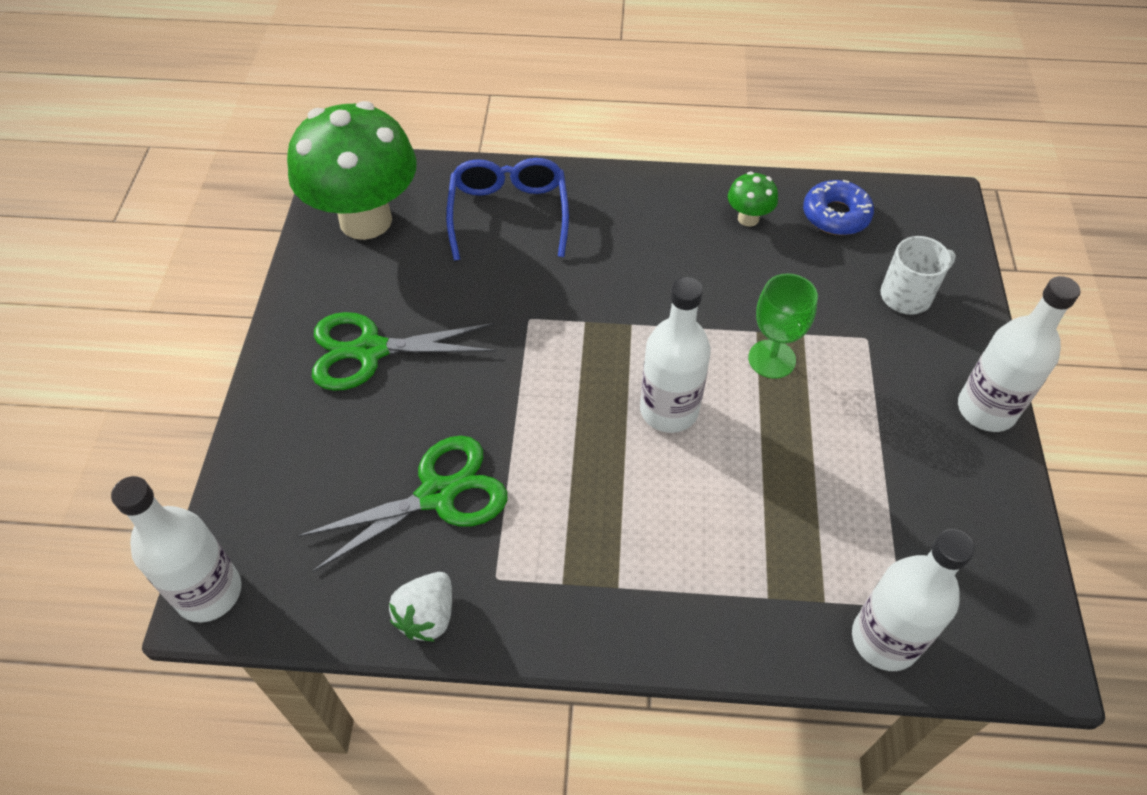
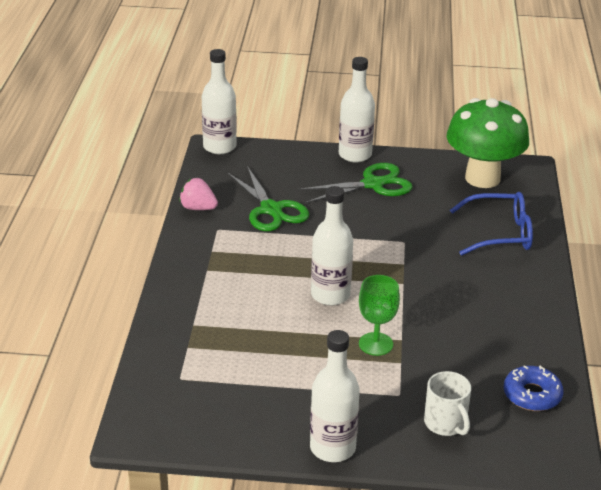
camera: 90 degrees right, 20 degrees down
green scissors [312,312,496,391] -> green scissors turned 75 degrees clockwise [298,163,412,203]
white strawberry [389,572,452,642] -> pink strawberry [179,178,218,210]
green mushroom [728,172,778,227] -> none
white bottle [852,529,975,671] -> white bottle moved to [339,57,375,162]

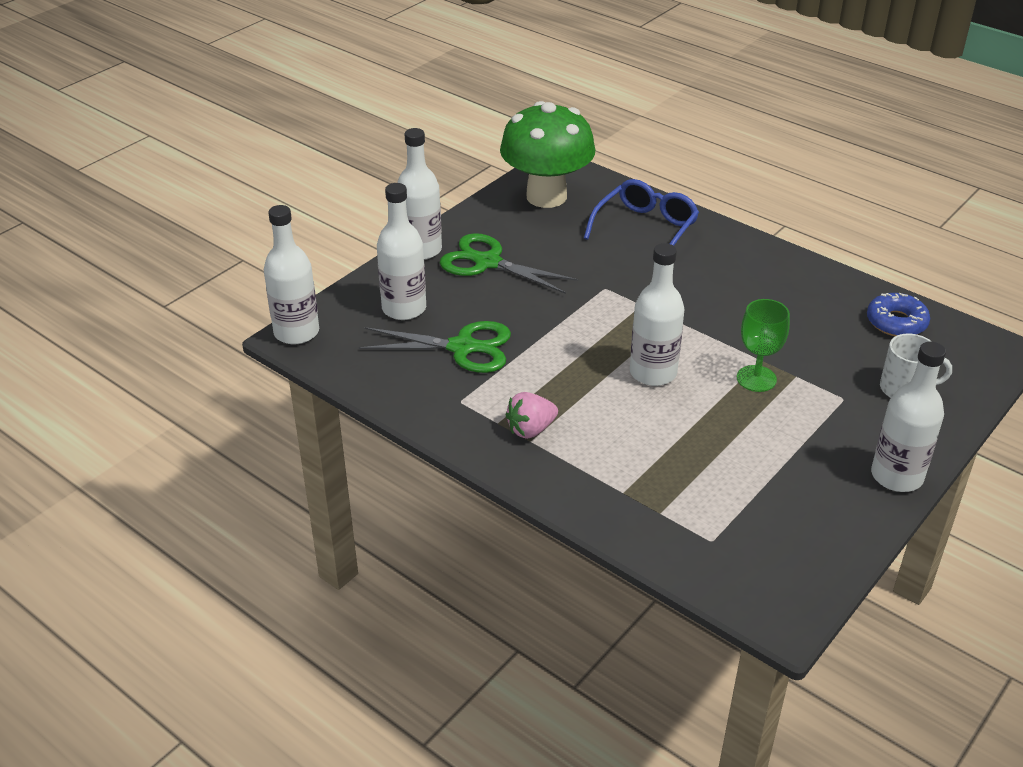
camera: 55 degrees left, 5 degrees up
pink strawberry [179,178,218,210] -> pink strawberry moved to [506,392,558,439]
green scissors [298,163,412,203] -> green scissors turned 75 degrees counterclockwise [440,233,578,294]
none -> white bottle [377,183,426,320]

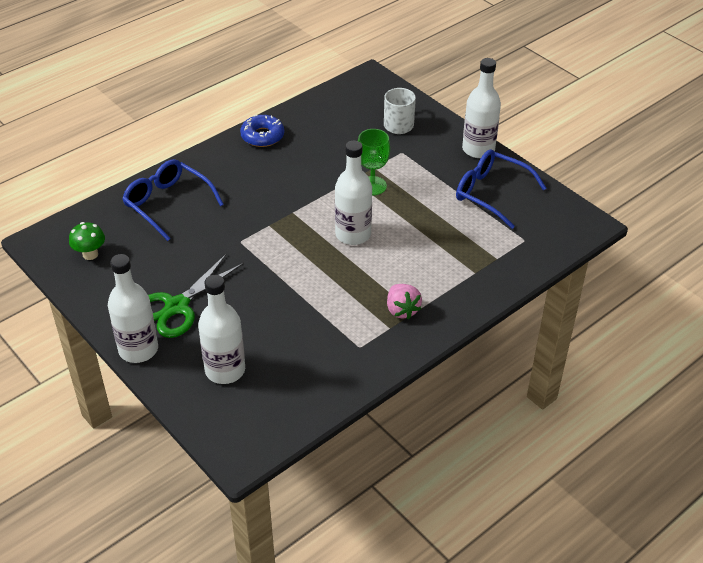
camera: 80 degrees left, 5 degrees up
white bottle [264,205,319,344] -> none
green scissors [359,321,511,373] -> none
green mushroom [500,101,595,208] -> green mushroom [69,222,105,260], size x0.41
blue donut [867,293,930,336] -> blue donut moved to [240,115,284,147]
none -> blue glasses [456,149,547,229]

